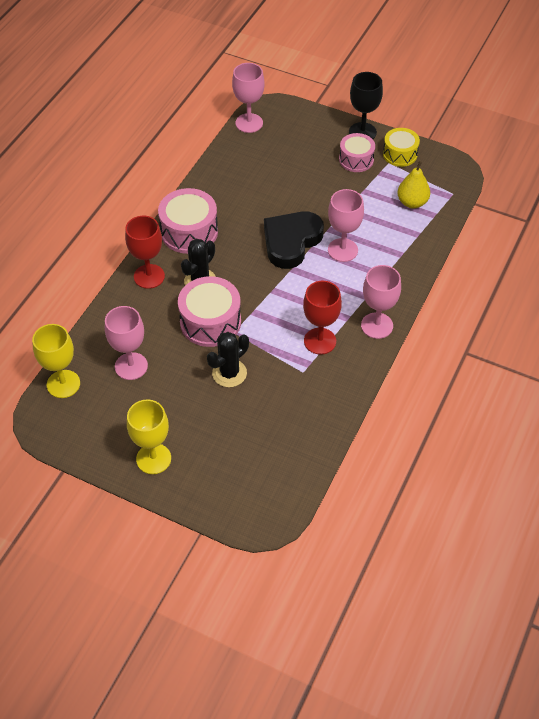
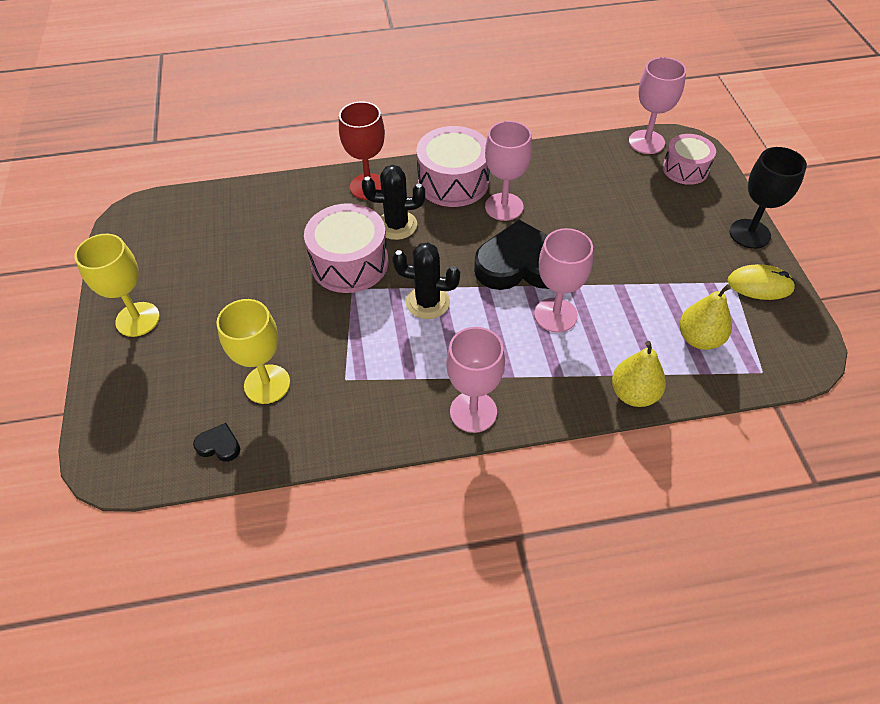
camera: 55 degrees right, 0 degrees up
yellow goblet [32,324,80,398] -> yellow goblet moved to [216,299,290,404]
pink goblet [105,306,148,380] -> pink goblet moved to [485,121,532,221]
black cactus [207,332,249,387] -> black cactus moved to [392,242,460,319]
red goblet [303,281,342,355] -> none
pink drum [339,133,375,172] -> pink drum moved to [663,134,716,185]
yellow drum [383,128,420,167] -> yellow mouse [727,264,796,300]
none -> black heart [193,423,240,462]
none -> yellow pear [612,341,666,407]

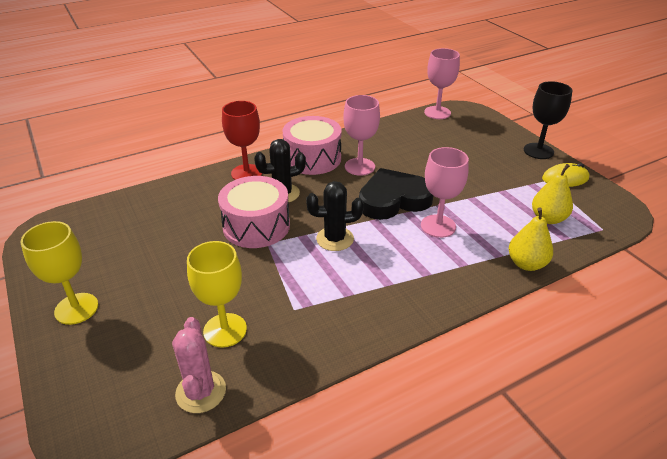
camera: 20 degrees left, 15 degrees down
black heart [193,423,240,462] -> pink cactus [172,317,226,413]
pink goblet [446,327,505,433] -> none
pink drum [663,134,716,185] -> none

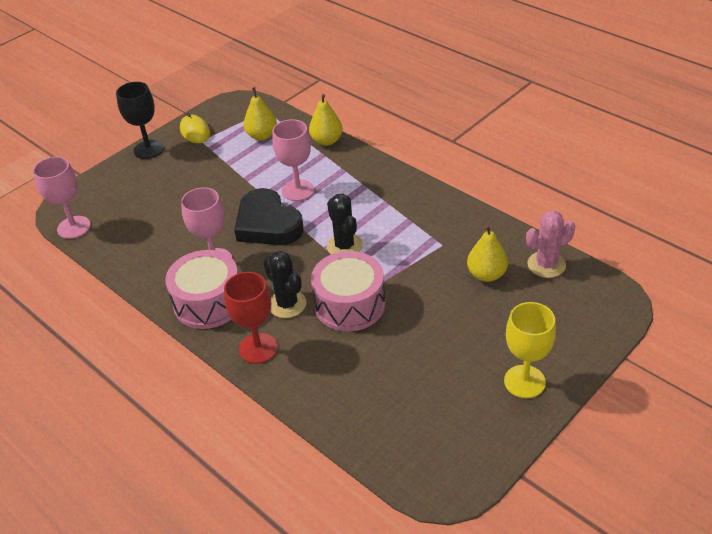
camera: 105 degrees left, 5 degrees up
yellow goblet [187,241,247,347] -> yellow pear [467,225,508,282]

